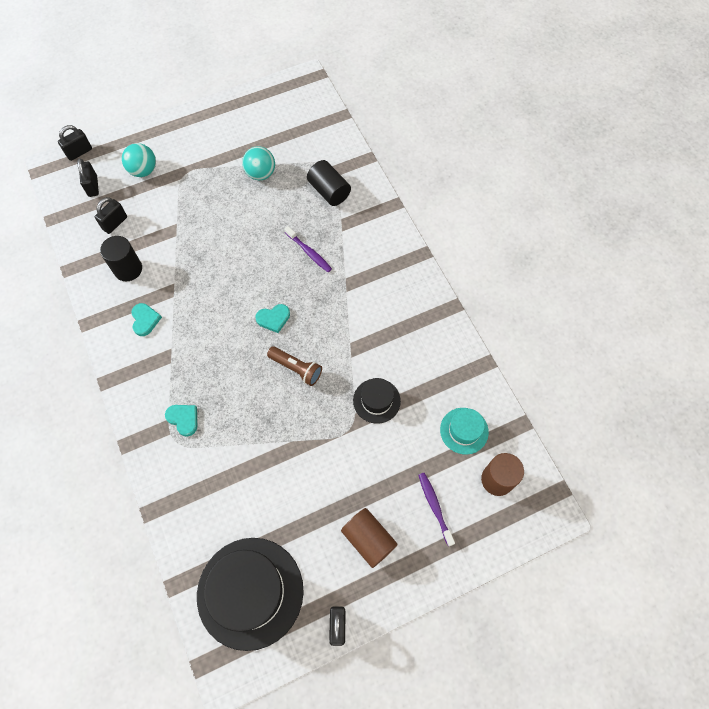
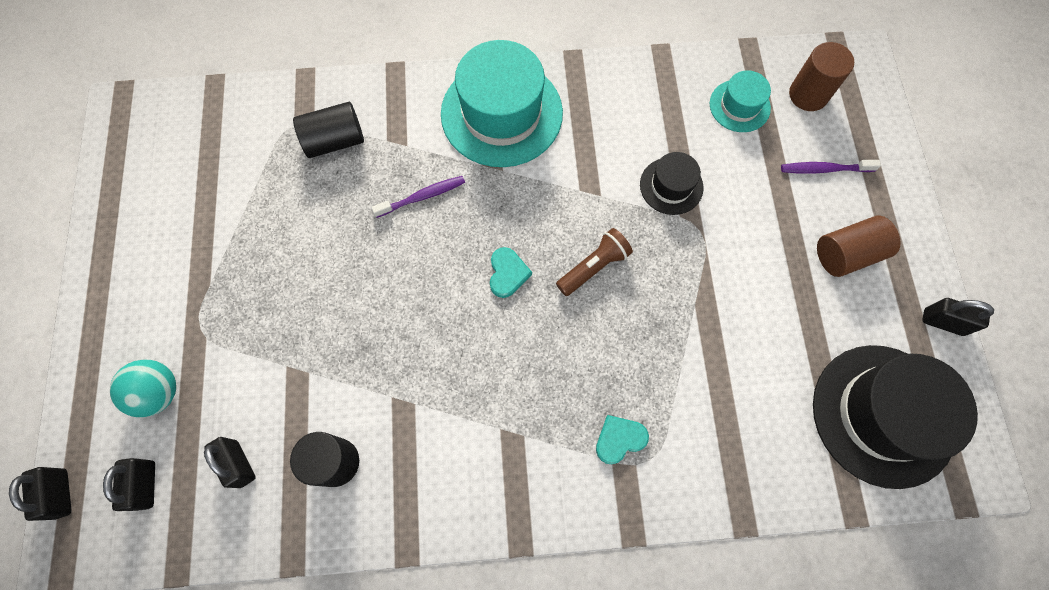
camera: 70 degrees left, 5 degrees up
black padlock [77,158,99,197] -> black padlock turned 75 degrees clockwise [103,458,155,511]
turquoise heart [131,303,162,336] -> none
turquoise ball [242,146,275,180] -> none
none -> turquoise hat [441,40,563,167]

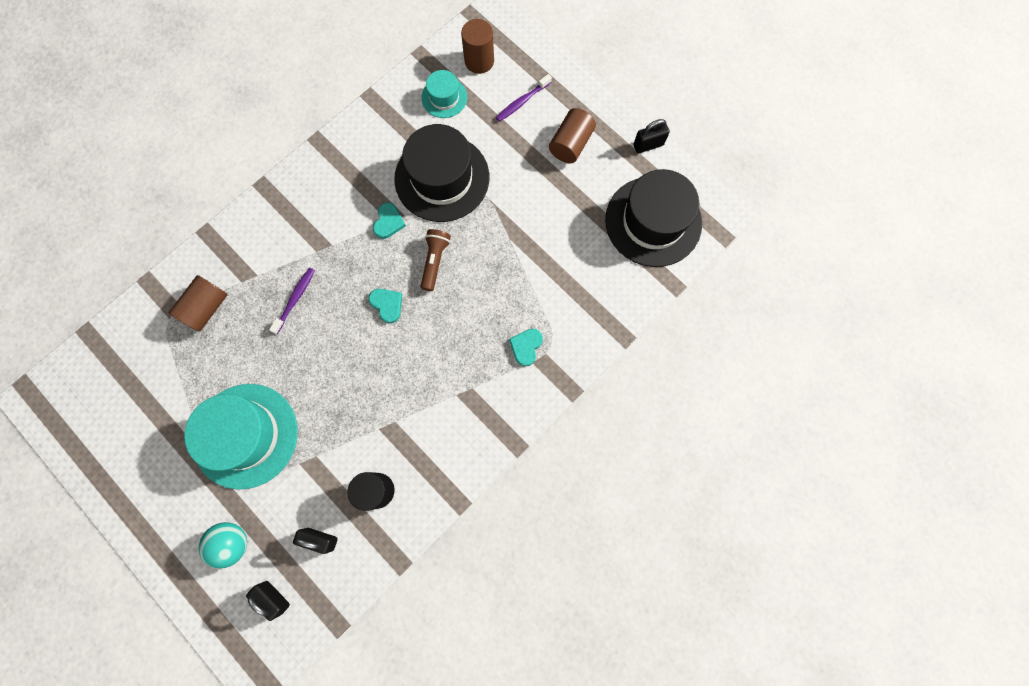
camera: 40 degrees left, 5 degrees up
black padlock [9,467,72,521] -> none
black cylinder [293,102,364,158] -> brown cylinder [169,275,228,331]
turquoise hat [441,40,563,167] -> turquoise hat moved to [184,384,298,490]
black hat [640,152,704,215] -> black hat [394,124,489,222], size x2.00
none -> turquoise heart [373,202,406,239]

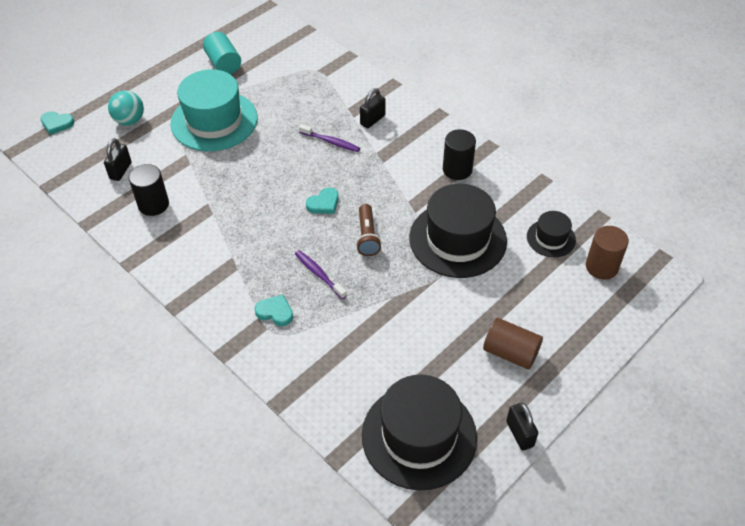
camera: 90 degrees right, 25 degrees down
brown cylinder [169,275,228,331] -> none
black padlock [246,581,290,621] -> black padlock moved to [360,88,386,128]
turquoise heart [373,202,406,239] -> turquoise heart moved to [40,111,74,135]
brown flashlight [420,229,451,291] -> brown flashlight turned 75 degrees clockwise [356,204,382,256]
turquoise hat [421,70,467,118] -> black hat [527,211,576,257]
purple toothbrush [496,74,552,122] -> purple toothbrush moved to [295,250,347,299]
none -> turquoise cylinder [203,32,241,74]
none -> black cylinder [443,129,476,180]

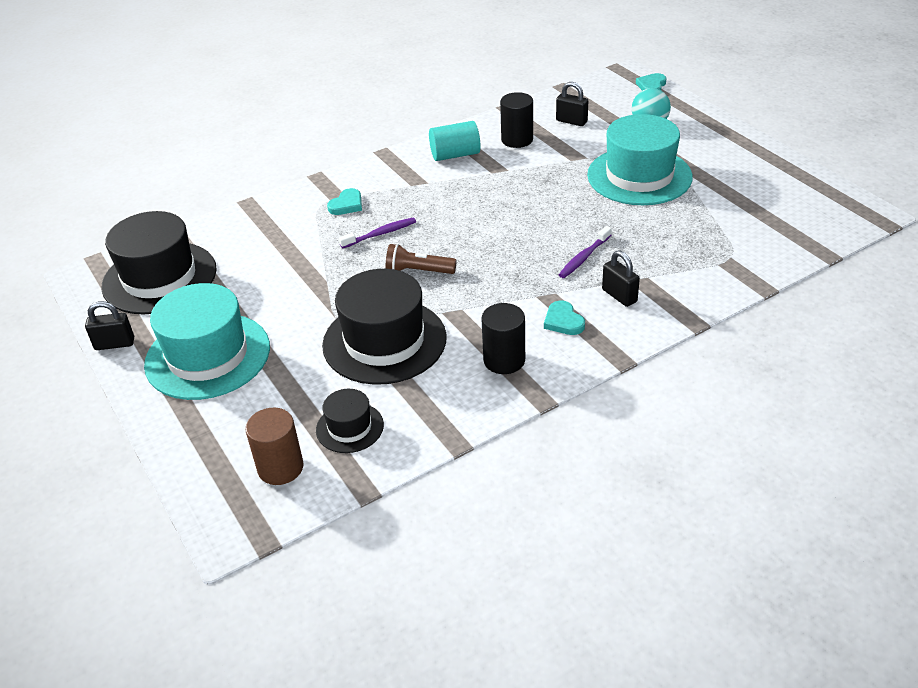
camera: 105 degrees right, 10 degrees down
turquoise cylinder [203,32,241,74] -> turquoise cylinder moved to [429,121,481,161]
turquoise heart [306,188,339,214] -> turquoise heart moved to [544,301,585,335]
brown cylinder [483,318,543,369] -> turquoise hat [144,283,270,400]

